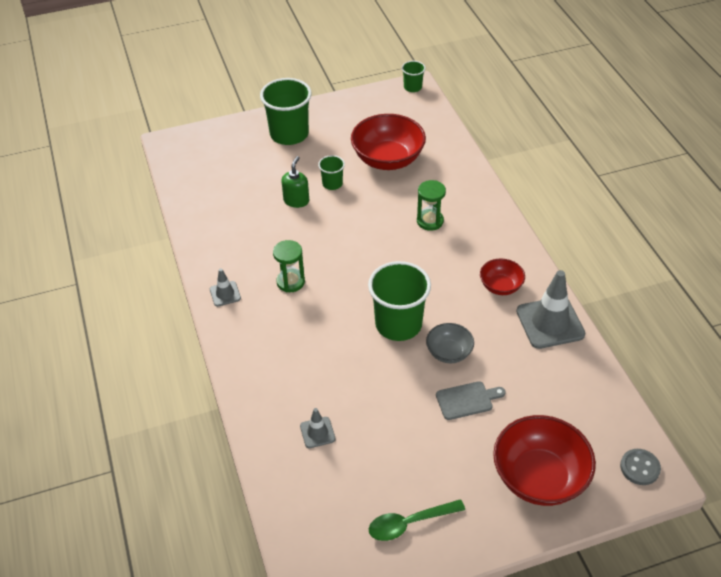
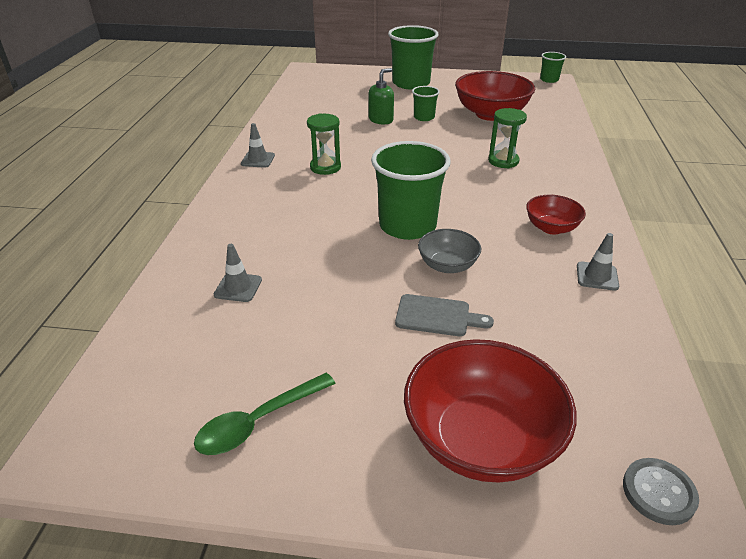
camera: 25 degrees right, 10 degrees down
green spoon [369,499,465,541] -> green spoon turned 45 degrees counterclockwise [194,373,336,455]
grey traffic cone [516,270,585,349] -> grey traffic cone [577,233,619,291], size x0.50

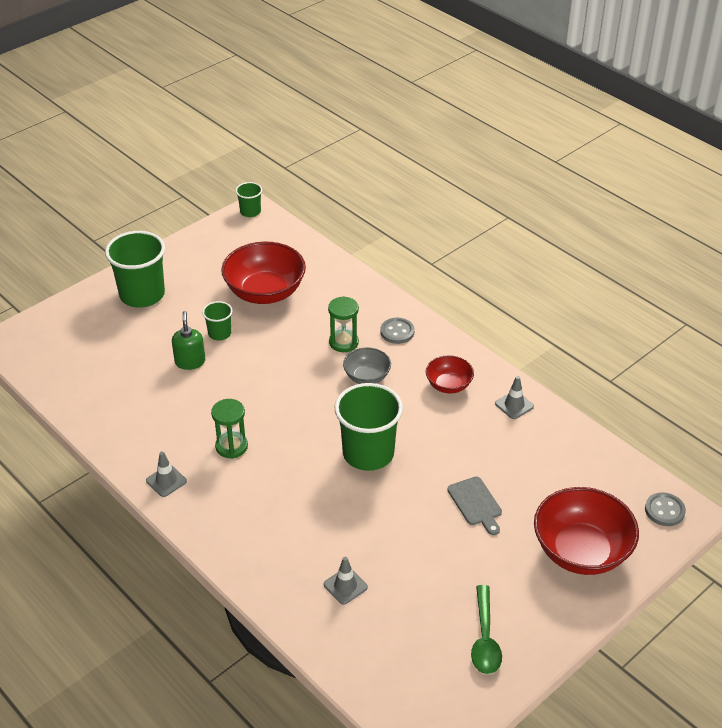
camera: 50 degrees left, 5 degrees up
grey cutting board [395,294,494,336] -> grey cutting board turned 105 degrees clockwise [447,476,502,535]
grey bowl [418,229,481,273] -> grey bowl moved to [343,347,391,384]
none -> grey button [380,318,415,344]

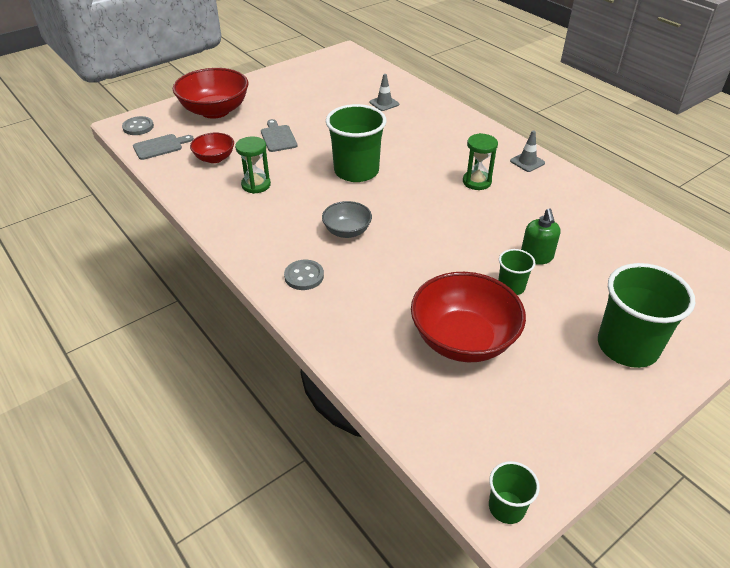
camera: 175 degrees left, 0 degrees up
green hourglass [328,296,359,352] -> green hourglass moved to [235,136,271,194]
red bowl [426,355,474,393] -> red bowl moved to [190,133,234,163]
green spoon [471,585,502,674] -> none
grey traffic cone [495,376,534,419] -> none
none -> grey cutting board [133,134,194,160]

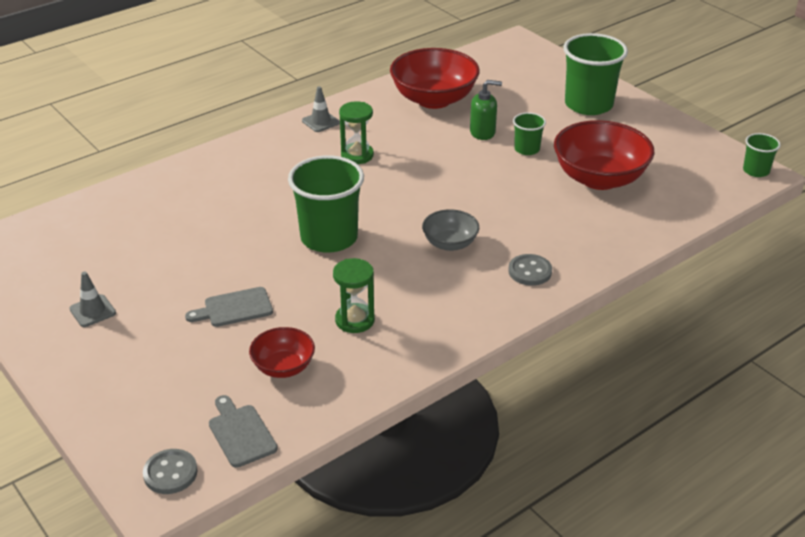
camera: 90 degrees left, 5 degrees down
red bowl [173,68,248,119] -> red bowl moved to [390,48,480,109]
grey traffic cone [369,74,399,111] -> grey traffic cone moved to [69,271,116,327]

